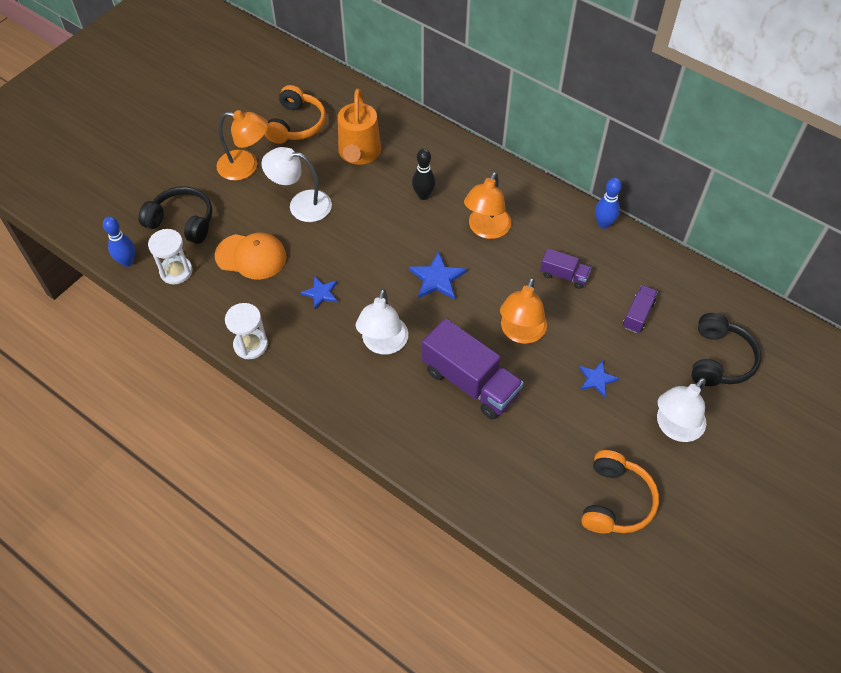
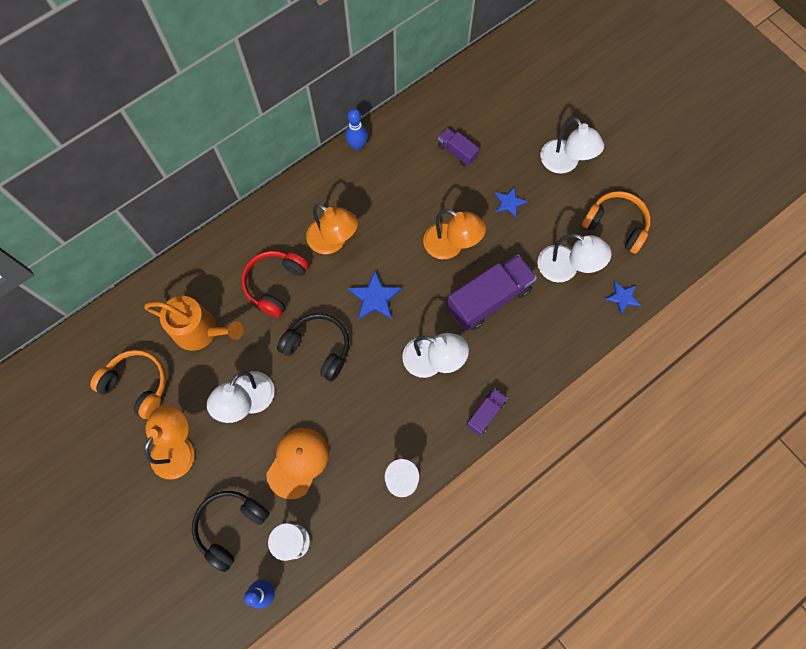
camera: 75 degrees left, 15 degrees up
blue star [300,276,338,309] -> blue star moved to [605,281,641,314]
black bowling pin [412,149,436,200] -> red headphones [241,251,309,318]
purple truck [540,248,591,289] -> purple truck moved to [466,388,508,436]
black headphones [692,313,762,386] -> black headphones moved to [277,313,349,381]
none -> white lamp [538,233,612,282]

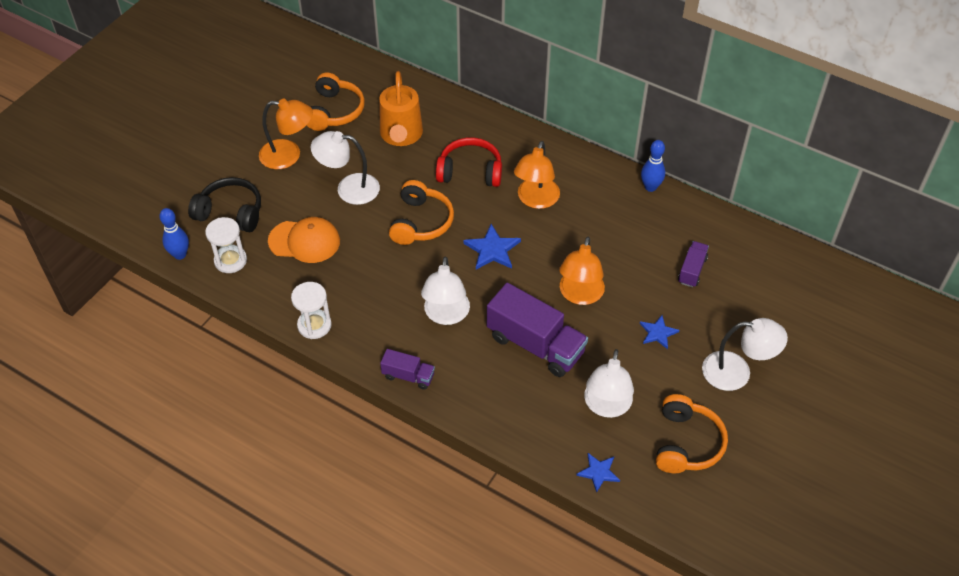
camera: 70 degrees right, 20 degrees down
black headphones [277,313,349,381] -> orange headphones [389,180,454,245]
white lamp [540,118,604,174] -> white lamp turned 120 degrees counterclockwise [702,318,788,391]

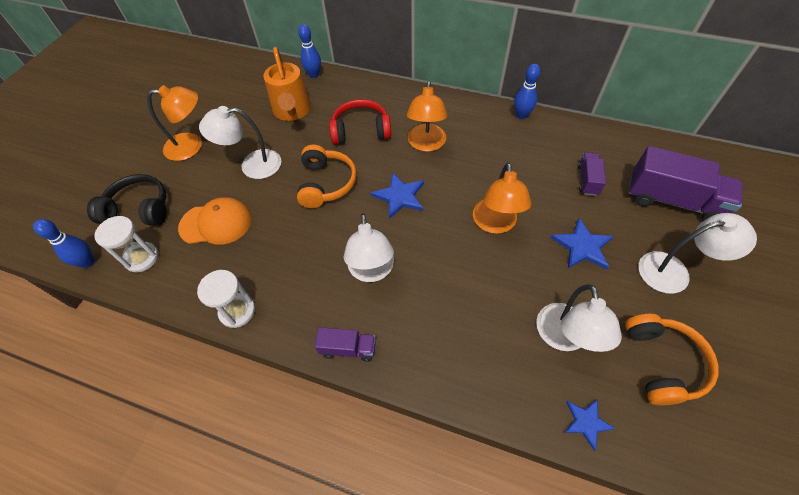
camera: 10 degrees left, 5 degrees up
orange headphones [307,73,365,131] -> none
purple truck [487,283,588,377] -> purple truck moved to [628,146,742,221]
blue star [640,315,679,349] -> blue star [551,218,613,270], size x1.53
none -> blue bowling pin [298,24,321,78]

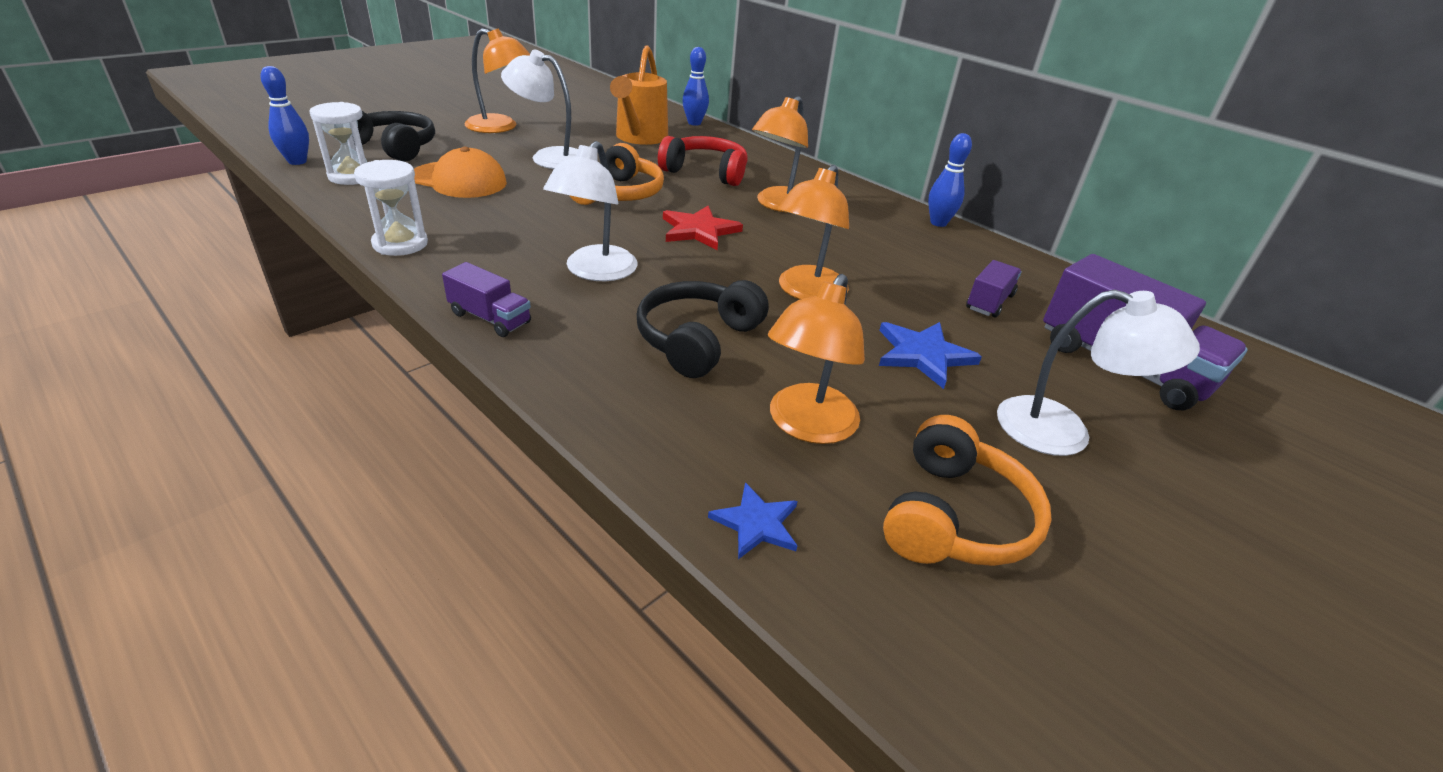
camera: 20 degrees right, 20 degrees down
blue star [371,172,424,219] -> red star [663,206,743,250]
white lamp [536,284,622,352] -> orange lamp [768,274,865,444]
none -> black headphones [637,280,769,378]

